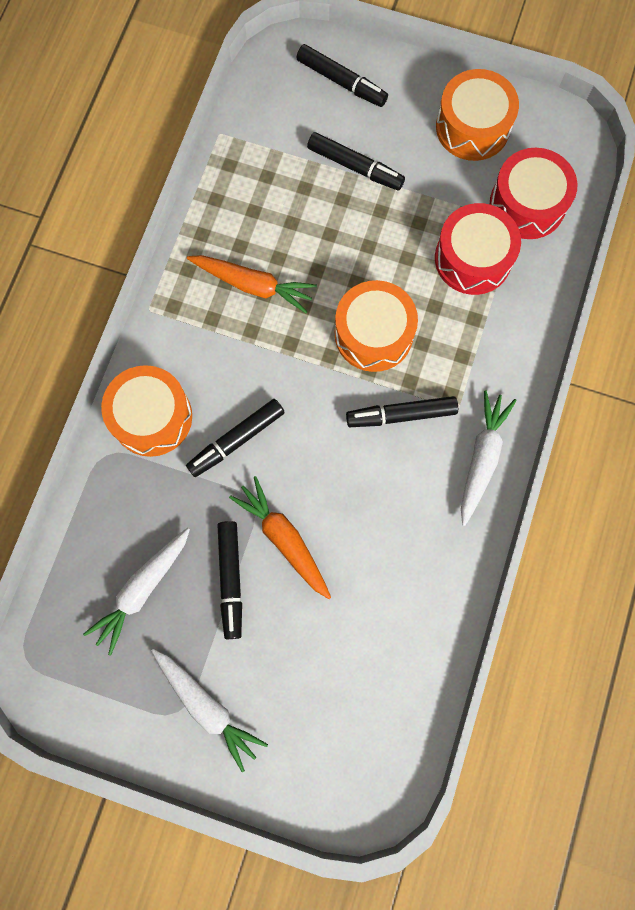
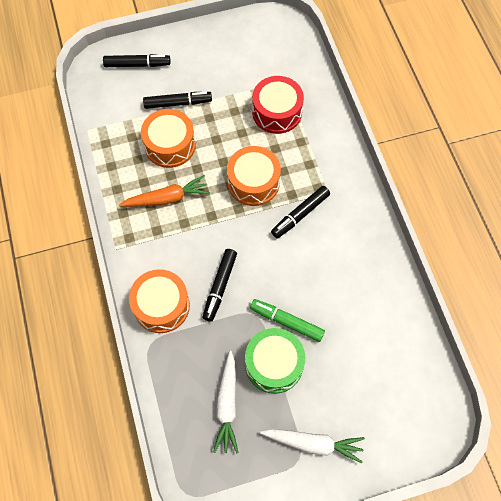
camera: 35 degrees left, 10 degrees down
black marker [217,521,242,639] -> green drum [245,328,305,394]
orange carrot [229,476,331,599] -> green marker [250,299,325,342]
orange drum [436,69,519,161] -> orange drum moved to [141,109,196,168]
white carrot [461,390,517,526] -> none
red drum [490,148,578,239] -> none

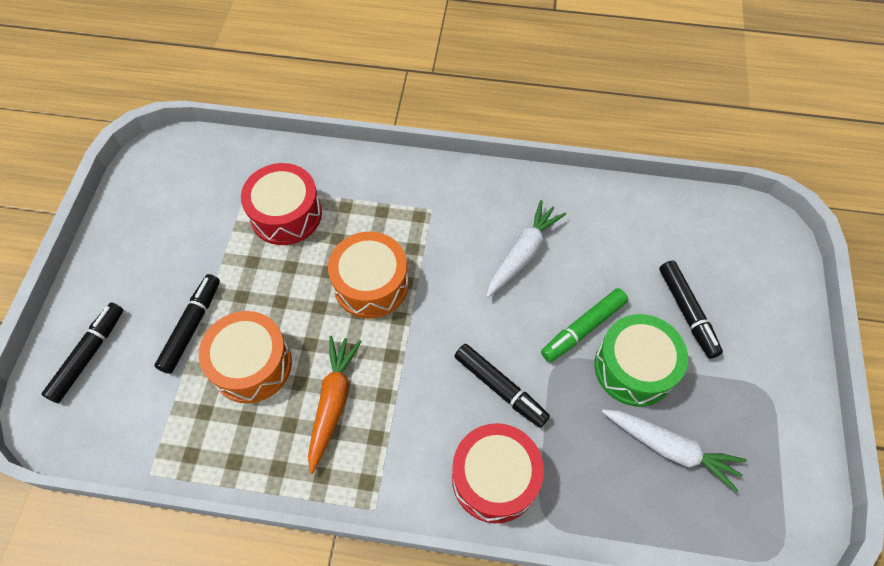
camera: 65 degrees left, 5 degrees down
orange drum [129,269,190,333] -> red drum [452,423,544,523]
white carrot [260,429,365,463] -> white carrot moved to [486,200,566,298]
black marker [271,186,330,238] -> black marker moved to [659,261,723,359]

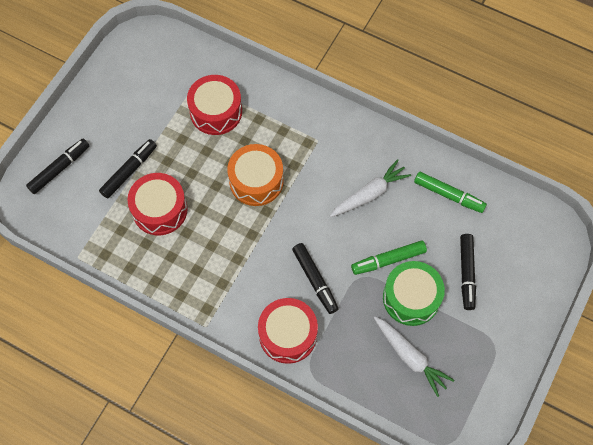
camera: 20 degrees right, 5 degrees up
orange drum [199,311,292,403] -> red drum [127,173,188,235]
orange carrot [308,336,362,474] -> none
none -> green marker [414,172,487,213]

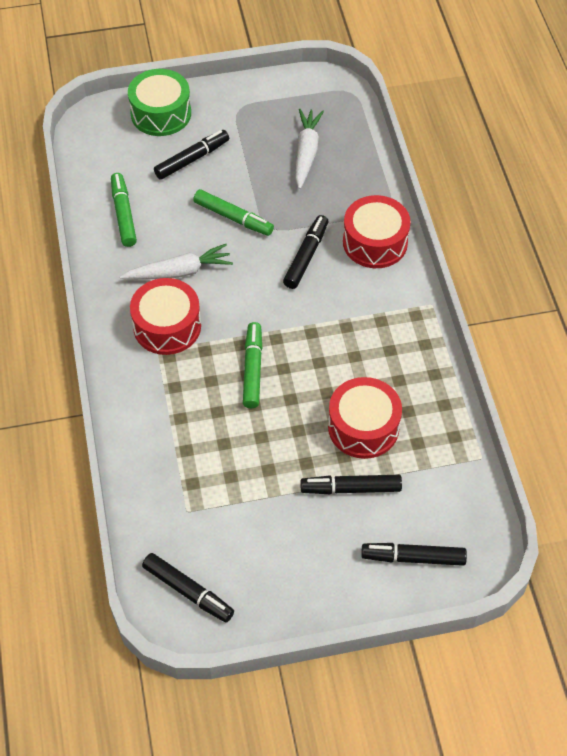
camera: 130 degrees left, 10 degrees down
red drum [187,75,242,135] -> red drum moved to [130,278,201,355]
orange drum [227,144,284,206] -> green marker [243,322,262,408]
white carrot [330,159,411,217] -> white carrot turned 150 degrees clockwise [120,244,233,280]
green drum [383,261,445,326] -> green drum moved to [128,69,191,136]
none -> black marker [142,553,234,622]

